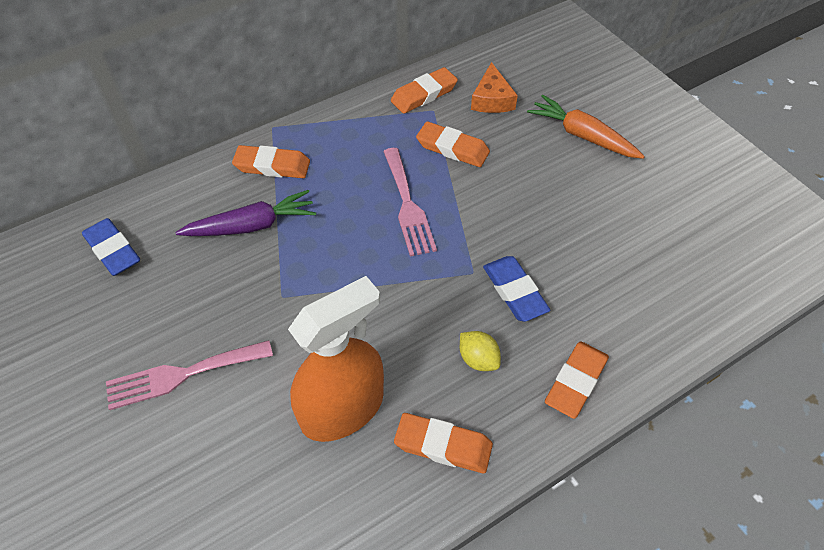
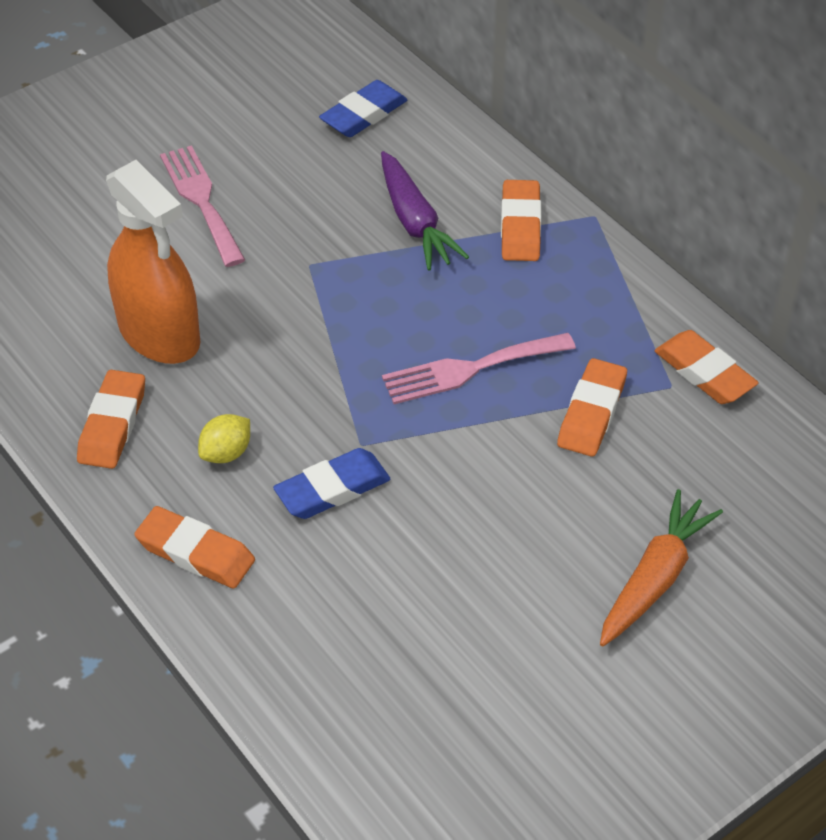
camera: 85 degrees right, 5 degrees down
orange cheese [471,62,518,113] -> none

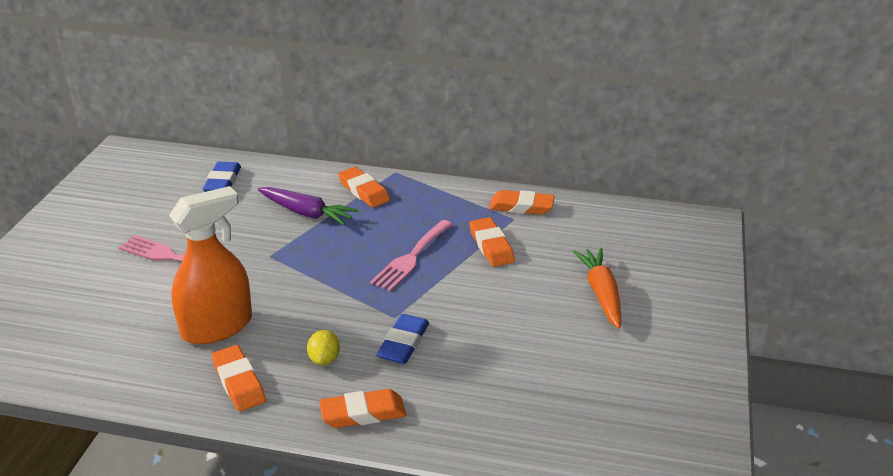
camera: 40 degrees left, 15 degrees down
orange spray bottle [106,160,200,364] -> orange spray bottle turned 45 degrees counterclockwise [169,186,252,344]

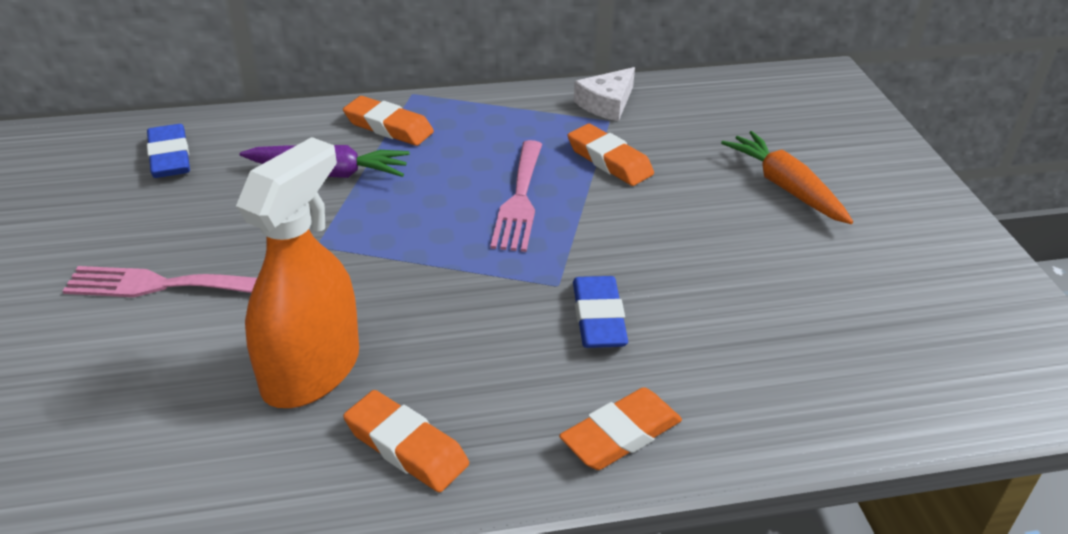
camera: 25 degrees left, 5 degrees up
yellow lemon [307,330,340,365] -> none
orange eraser [489,190,555,215] -> white cheese [574,67,635,121]

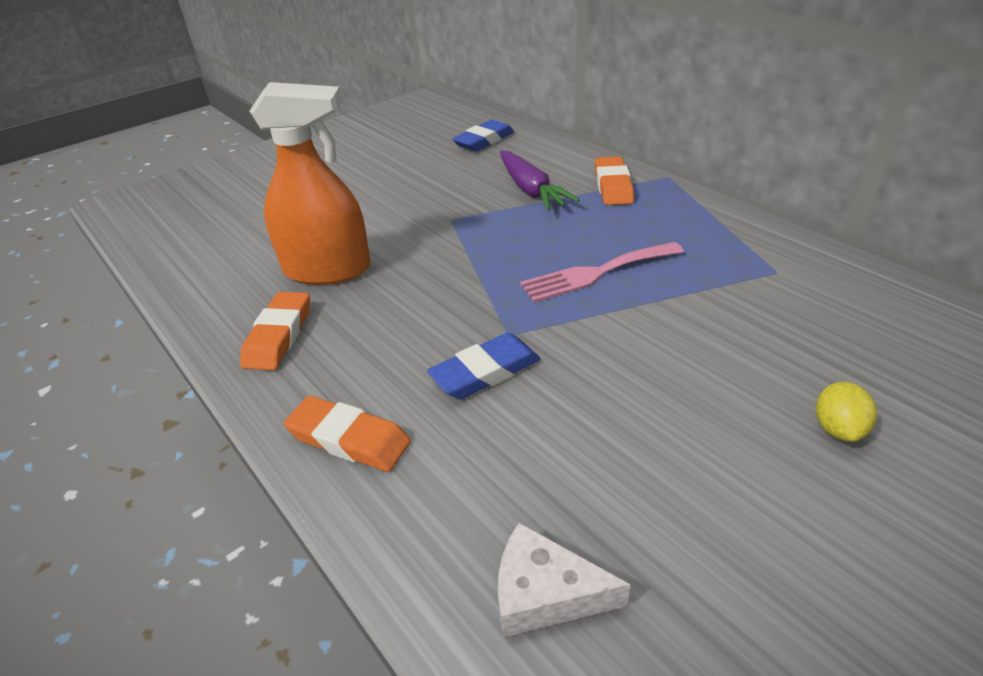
camera: 65 degrees right, 0 degrees up
pink fork [63,266,257,297] -> none
orange eraser [568,124,654,186] -> none
white cheese [574,67,635,121] -> white cheese moved to [498,522,631,638]
orange carrot [721,131,853,224] -> yellow lemon [816,382,877,442]

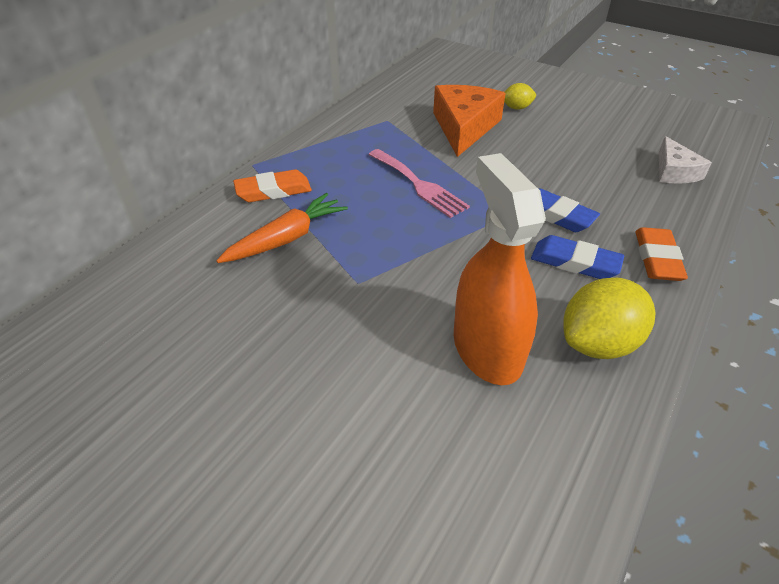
camera: 110 degrees left, 5 degrees up
orange eraser [240,292,310,371] -> yellow lemon [564,278,655,359]
blue eraser [452,120,514,152] -> blue eraser moved to [531,235,624,279]
purple carrot [500,151,579,211] -> orange carrot [216,193,348,263]
none -> orange cheese [433,85,506,157]

